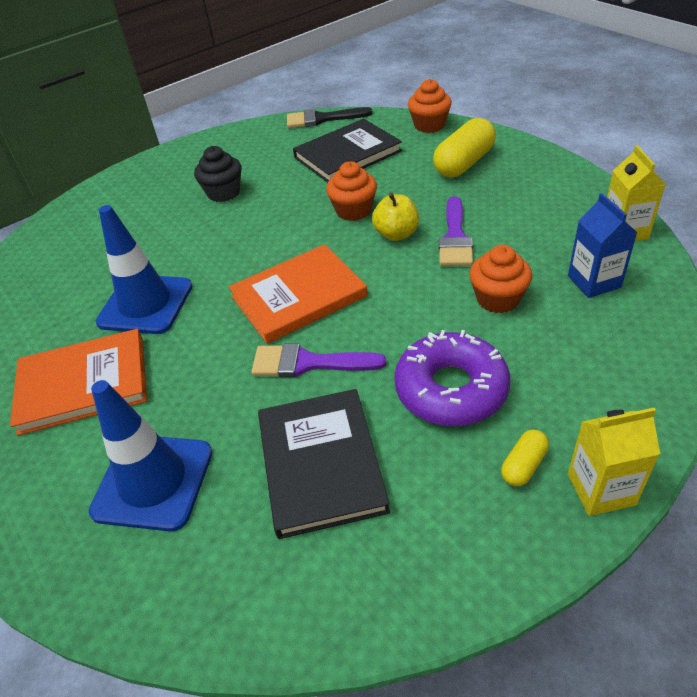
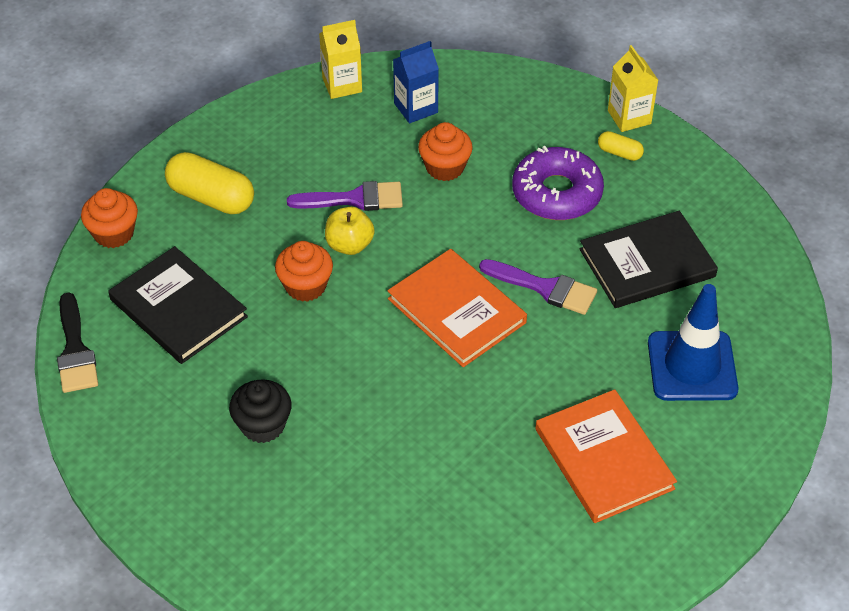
camera: 105 degrees left, 5 degrees up
blue traffic cone [96,205,192,334] -> none
purple brush [251,344,386,377] -> purple brush turned 60 degrees counterclockwise [479,259,597,315]

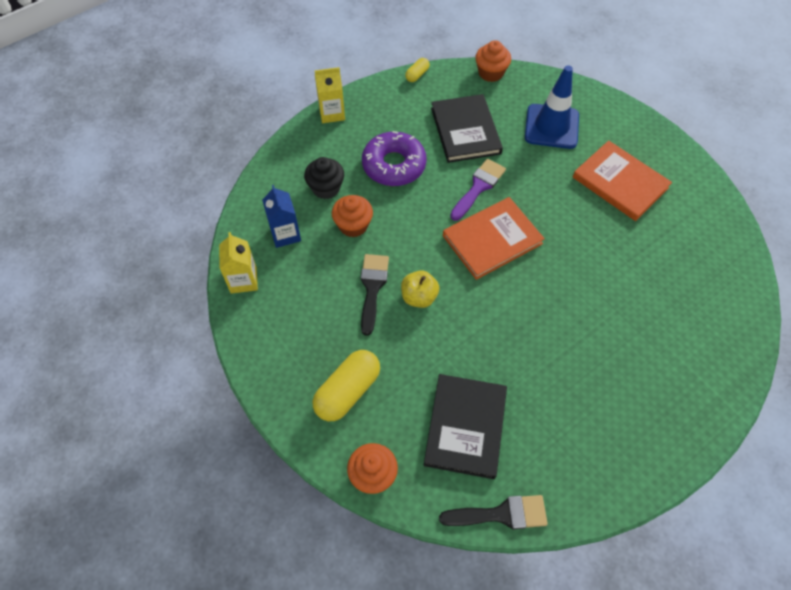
camera: 80 degrees left, 10 degrees up
black book [108,246,248,364] -> black book turned 45 degrees counterclockwise [424,374,507,479]
black cupcake [229,379,292,443] -> black cupcake moved to [304,157,344,199]
orange cupcake [275,241,333,302] -> orange cupcake moved to [475,40,511,82]
purple brush [287,181,403,211] -> black brush [361,254,389,336]
orange book [535,389,677,523] -> orange book turned 60 degrees clockwise [573,141,672,221]
yellow capsule [598,131,644,161] -> yellow capsule moved to [405,58,430,82]

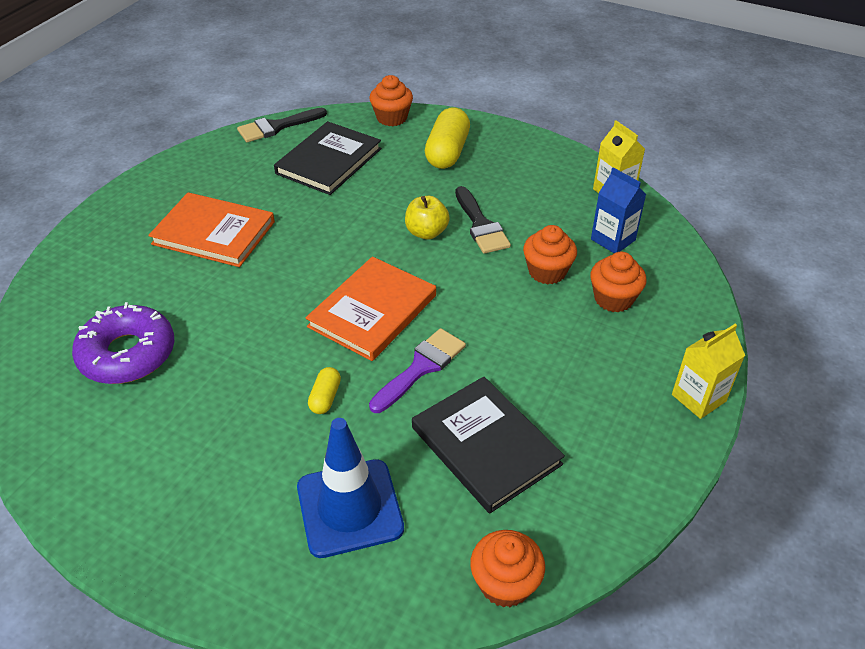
camera: 155 degrees right, 15 degrees down
black cupcake [304,157,344,199] -> orange cupcake [590,252,647,312]
purple donut [362,131,427,186] -> purple donut moved to [72,302,174,384]
yellow capsule [405,58,430,82] -> yellow capsule moved to [308,367,341,414]
black book [424,374,507,479] -> black book turned 45 degrees clockwise [274,121,381,195]
purple brush [450,159,506,221] -> purple brush turned 150 degrees counterclockwise [369,328,466,413]
orange book [573,141,672,221] -> orange book moved to [148,192,275,267]

